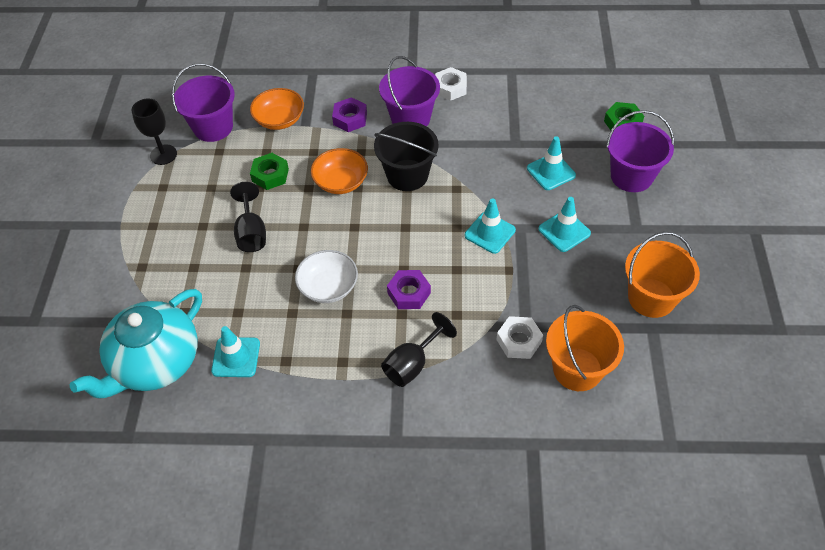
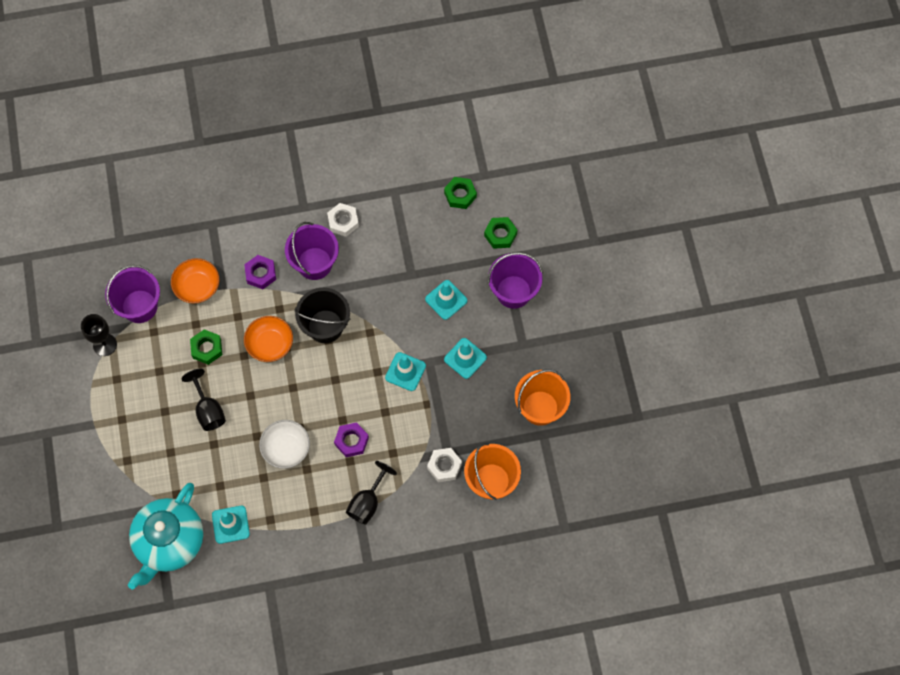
camera: 15 degrees left, 15 degrees up
none -> green nut [444,177,477,209]

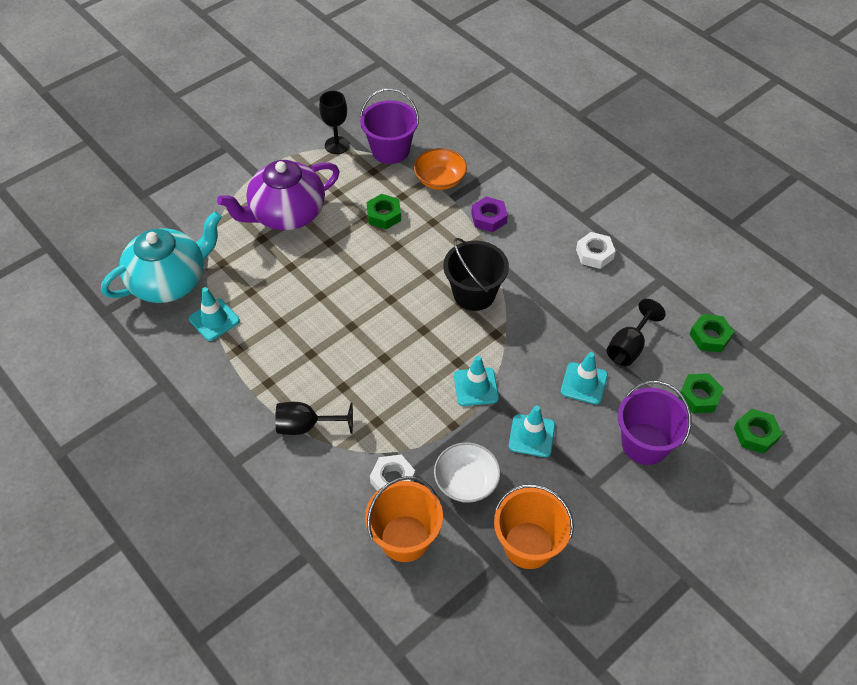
camera: 60 degrees right, 15 degrees down
turquoise teapot [128,483,203,589] -> turquoise teapot turned 150 degrees clockwise [101,211,222,303]
black goblet [182,369,226,431] -> black goblet moved to [607,299,666,366]
orange bowl [244,316,293,362] -> none
white bowl [259,420,310,468] -> white bowl moved to [434,442,501,503]
purple bucket [285,222,339,280] -> none
purple nut [334,422,369,457] -> none
none -> purple teapot [217,160,340,230]
none -> green nut [734,409,782,453]

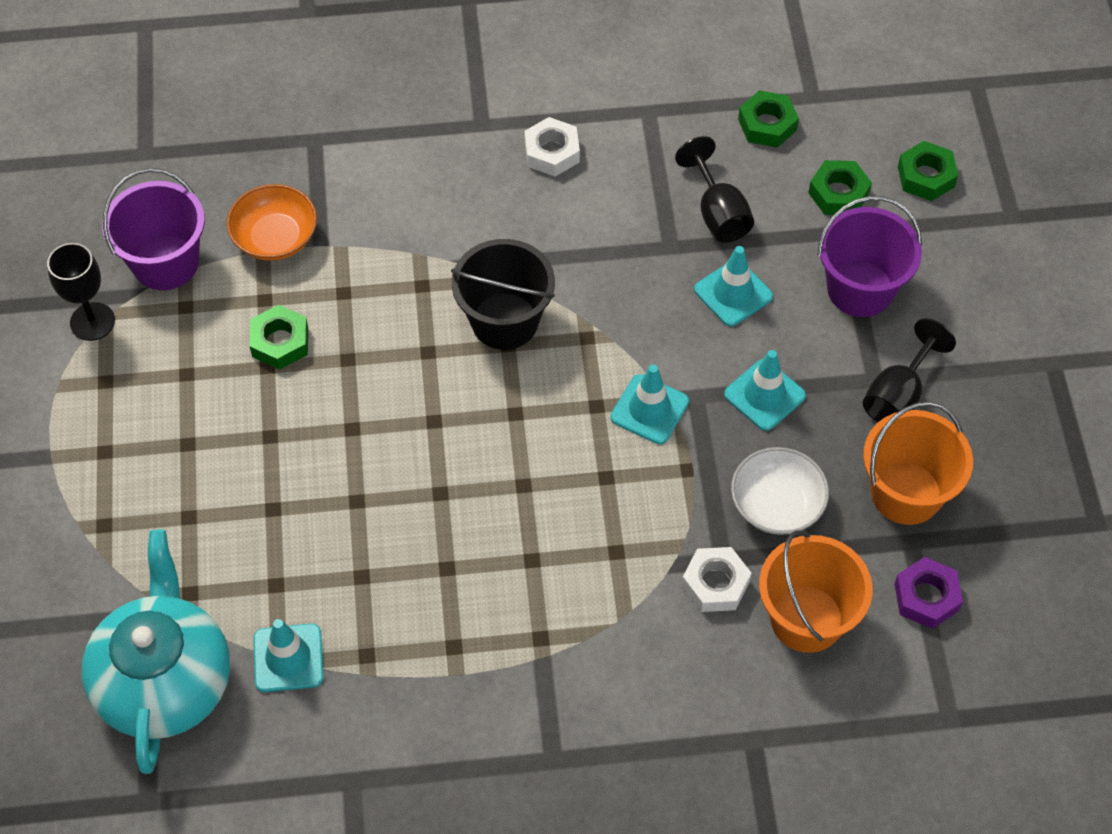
camera: 55 degrees left, 5 degrees up
purple teapot [217,160,340,230] -> none
black goblet [275,402,353,435] -> black goblet moved to [863,318,956,422]
purple nut [471,197,508,232] -> purple nut moved to [894,557,963,629]

